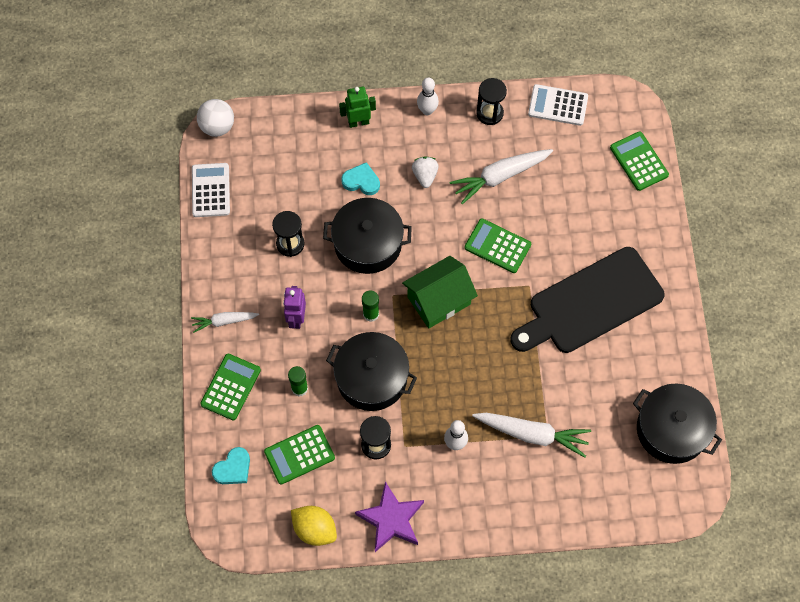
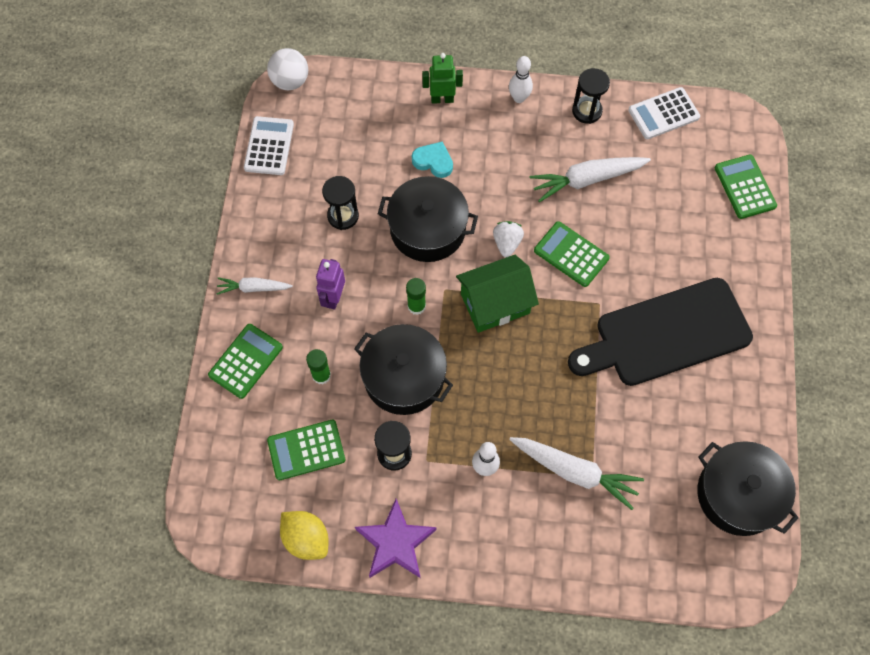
camera: 10 degrees right, 0 degrees up
turquoise heart [212,447,250,484] -> none
white strawberry [412,157,439,188] -> white strawberry moved to [493,221,524,257]
white calculator [528,84,588,126] -> white calculator turned 45 degrees counterclockwise [628,87,700,139]

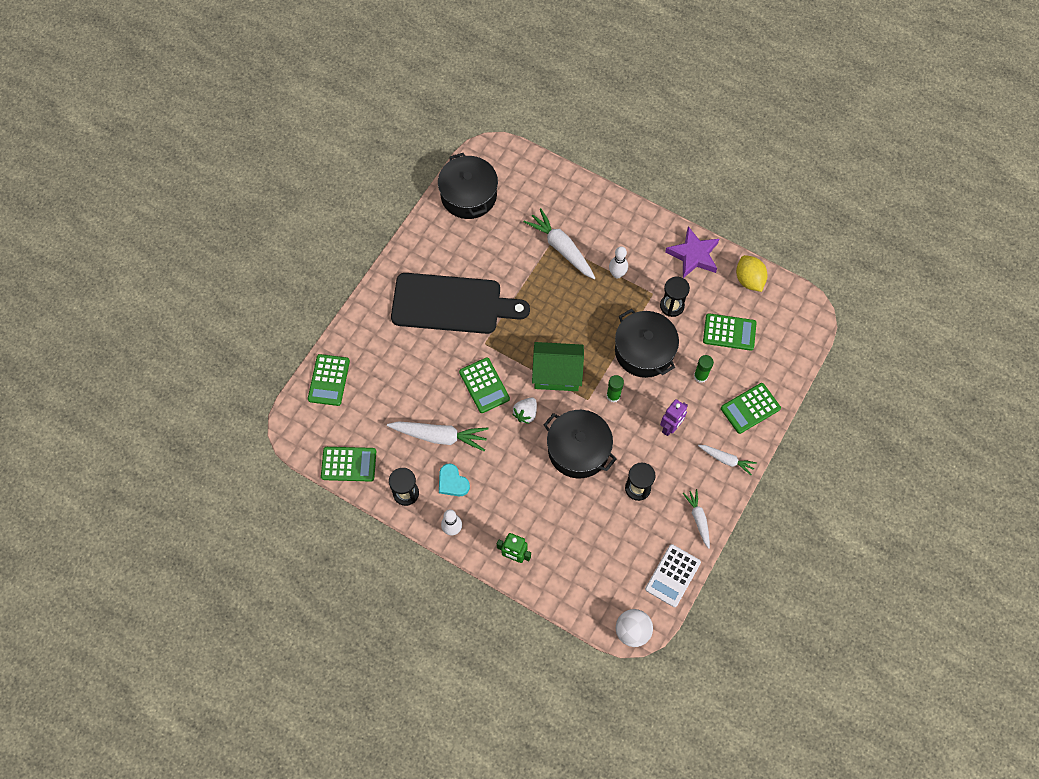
camera: 155 degrees left, 0 degrees up
turquoise heart [412,142,453,178] -> turquoise heart moved to [439,464,470,497]
white calculator [628,87,700,139] -> green calculator [321,447,376,482]
none -> white carrot [683,489,710,549]

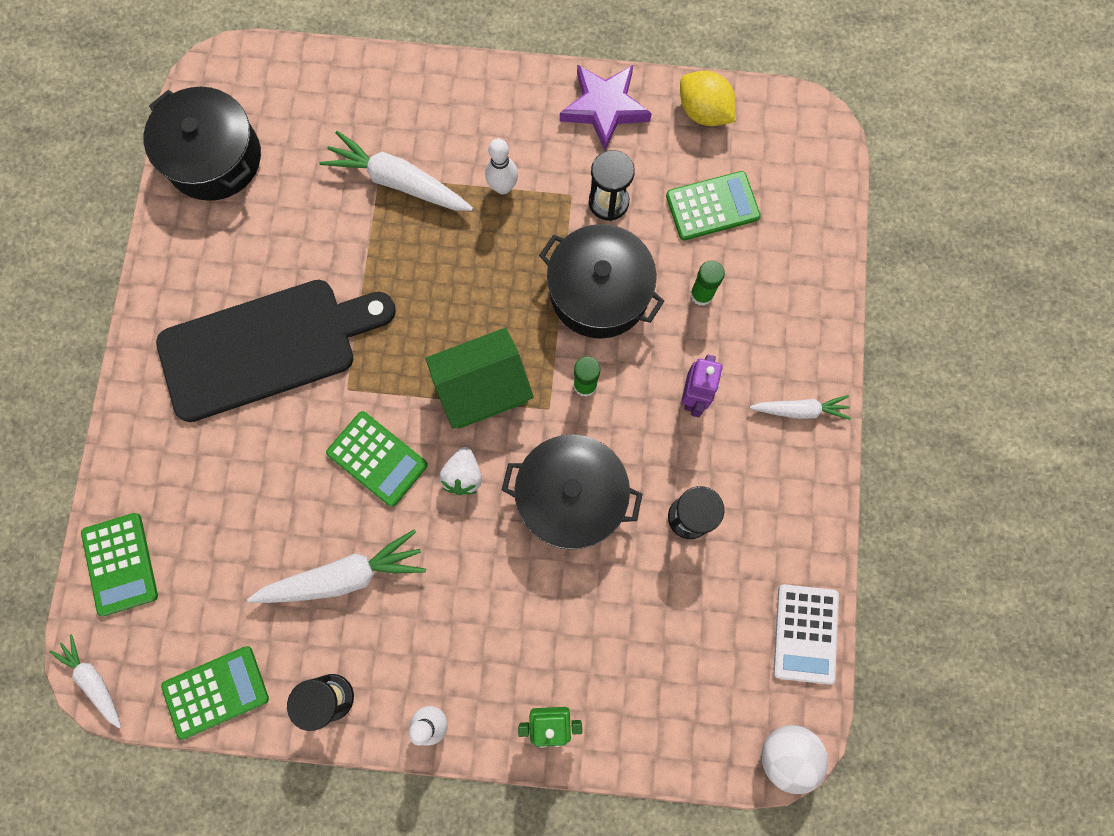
camera: 25 degrees left, 10 degrees up
turquoise heart [439,464,470,497] -> none
white carrot [683,489,710,549] -> white carrot moved to [50,634,121,728]
green calculator [721,383,781,434] -> none

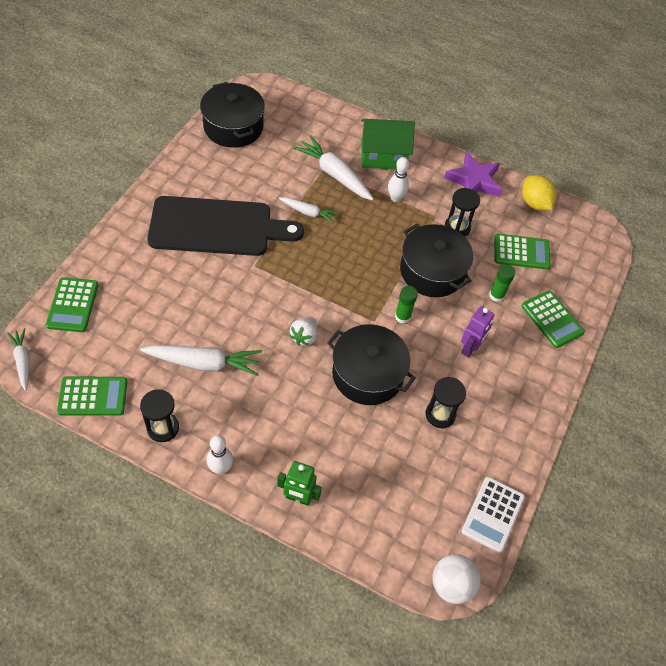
camera: 15 degrees right, 20 degrees down
green calculator [326,411,428,507] -> green calculator moved to [522,290,585,348]
green house [426,328,534,429] -> green house moved to [361,119,415,169]
white carrot [749,395,851,420] -> white carrot moved to [279,197,339,223]

